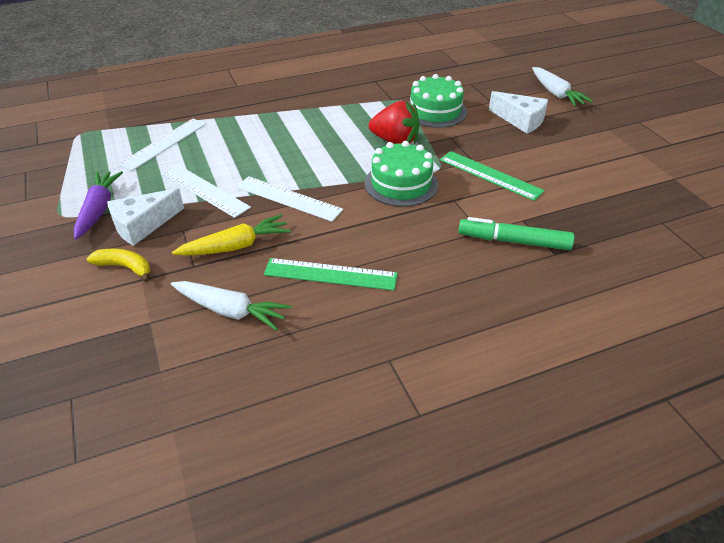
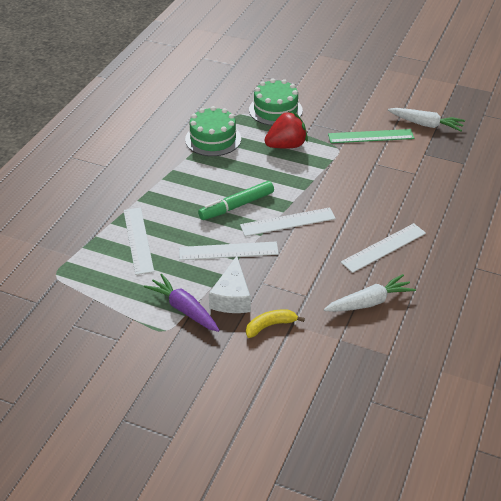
camera: 45 degrees left, 0 degrees up
yellow carrot [172,214,291,256] -> none
green ruler [264,258,398,291] -> white ruler [341,223,426,273]
green cake [365,141,438,207] -> green cake moved to [185,106,241,156]
green marker [458,217,574,250] -> green marker moved to [198,181,274,220]
white cheese [489,91,548,134] -> none
white carrot [532,67,593,107] -> white carrot moved to [388,108,465,131]

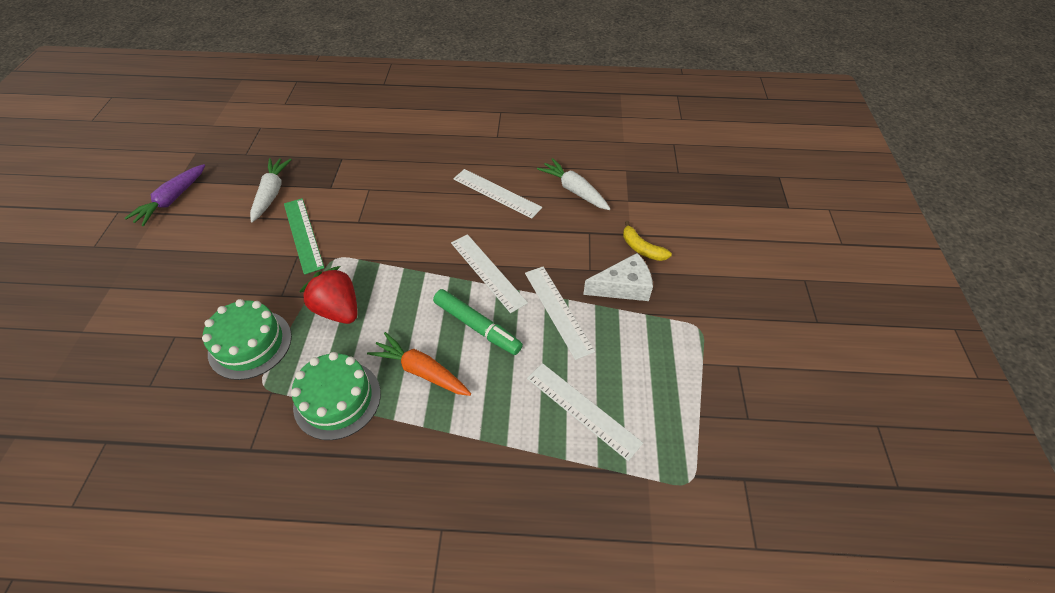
camera: 110 degrees left, 10 degrees up
white ruler [124,208,154,275] -> white ruler turned 75 degrees clockwise [527,363,643,461]
purple carrot [144,274,219,332] -> purple carrot moved to [125,164,205,226]
none -> orange carrot [367,332,471,396]

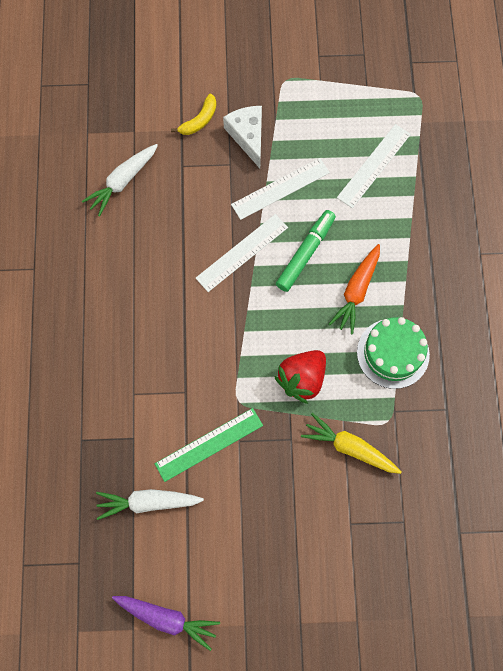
camera: 95 degrees left, 20 degrees up
green cake [202,299,292,380] -> yellow carrot [301,413,401,474]
white ruler [453,169,542,219] -> none

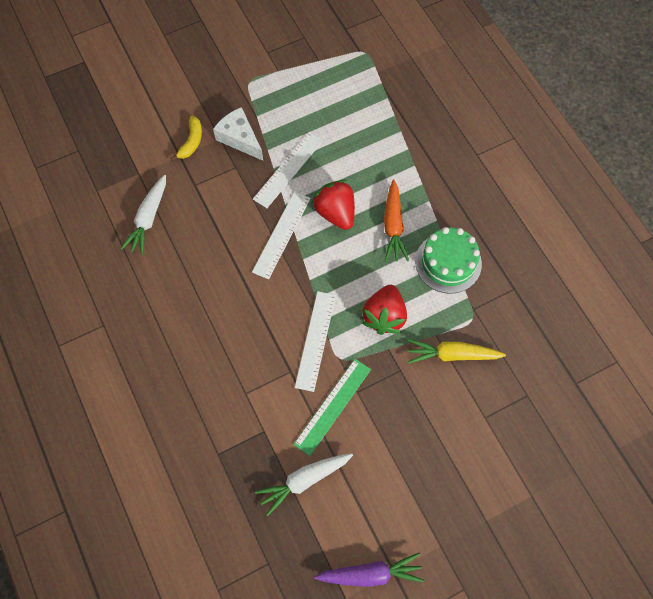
camera: 25 degrees left, 5 degrees down
green marker [276,210,336,292] -> red strawberry [311,180,355,230]
white ruler [337,124,411,208] -> white ruler moved to [295,291,336,392]

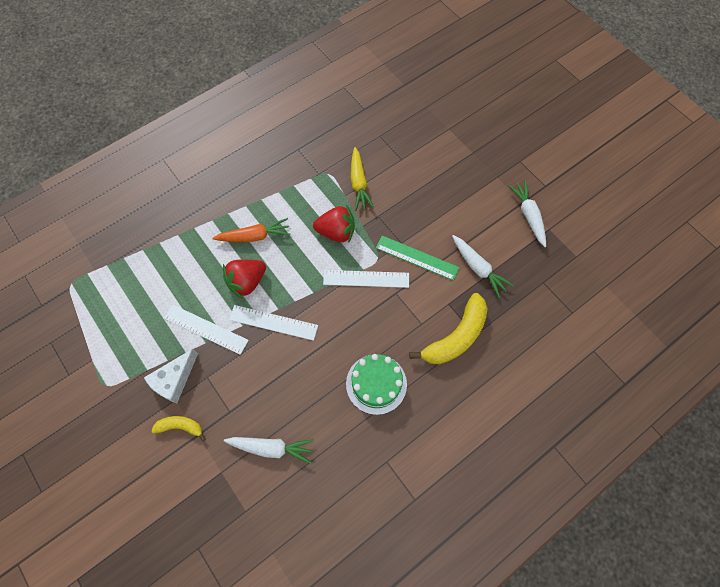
camera: 100 degrees left, 0 degrees up
purple carrot [314,553,424,587] -> white carrot [508,181,546,247]
green cake [415,227,482,294] -> green cake moved to [346,354,407,415]
none -> yellow banana [409,293,488,364]

